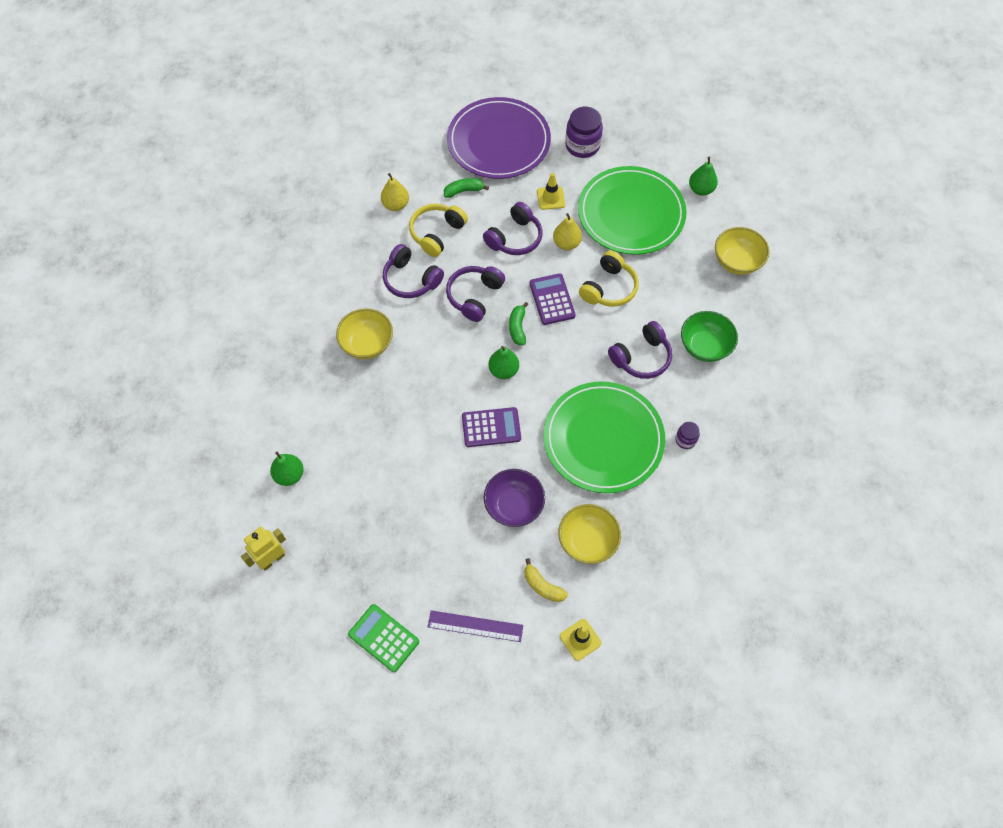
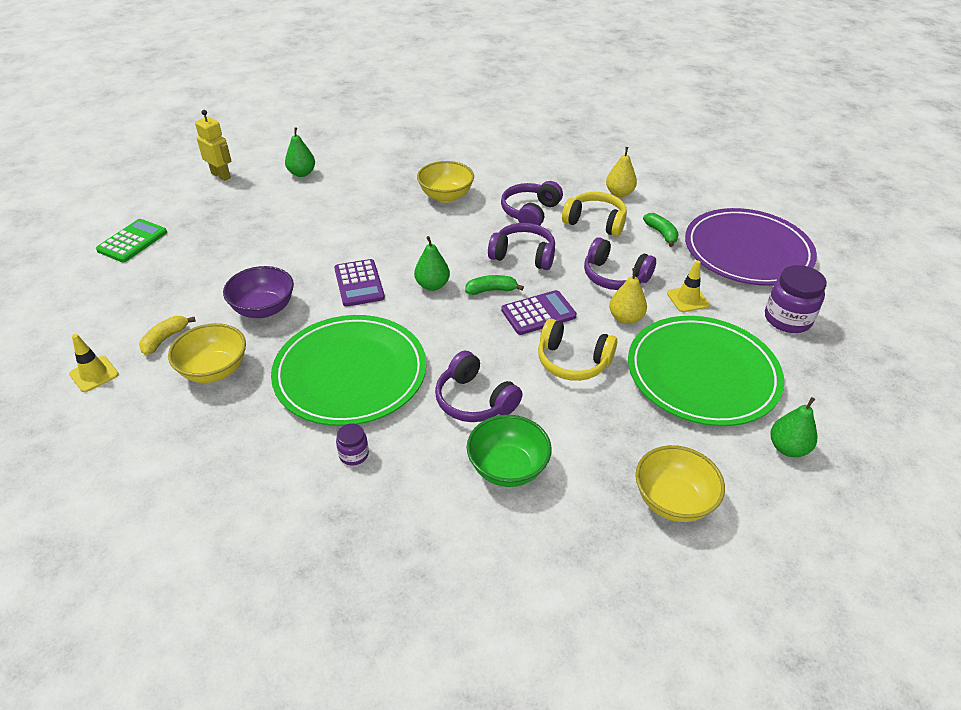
camera: 80 degrees right, 20 degrees down
purple ruler [428,610,523,642] -> none

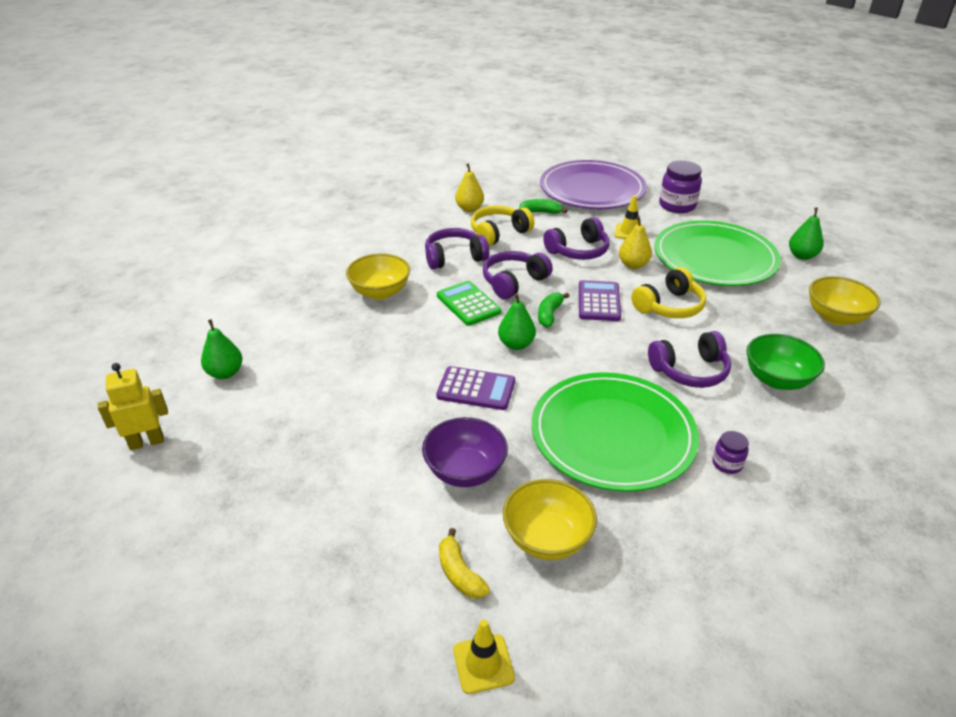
camera: 60 degrees left, 5 degrees down
green calculator [96,219,167,262] -> green calculator moved to [437,281,501,326]
purple headphones [501,181,563,226] -> purple headphones turned 105 degrees clockwise [425,228,489,269]

